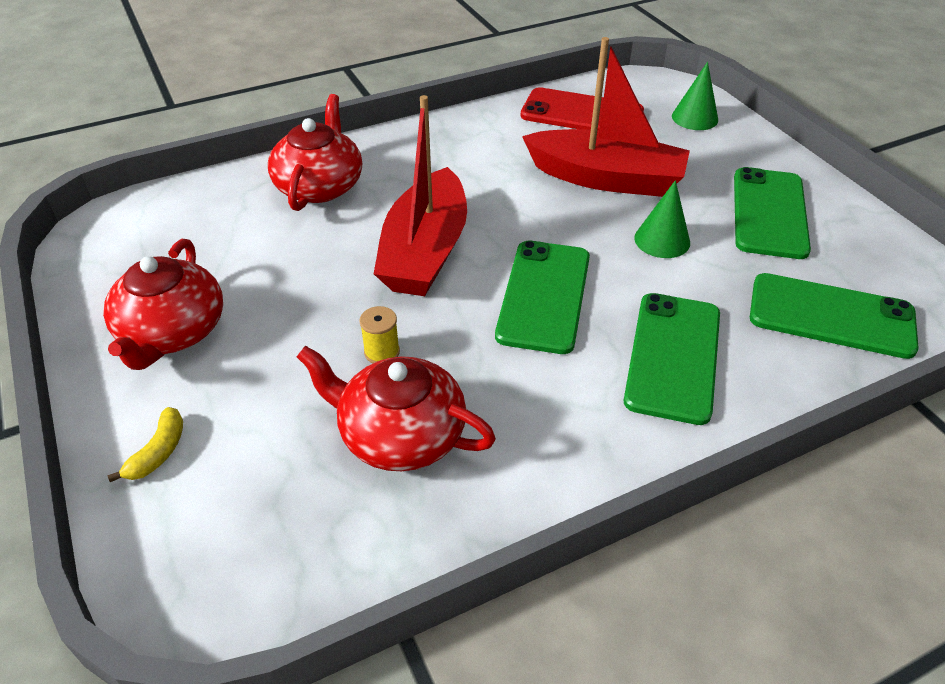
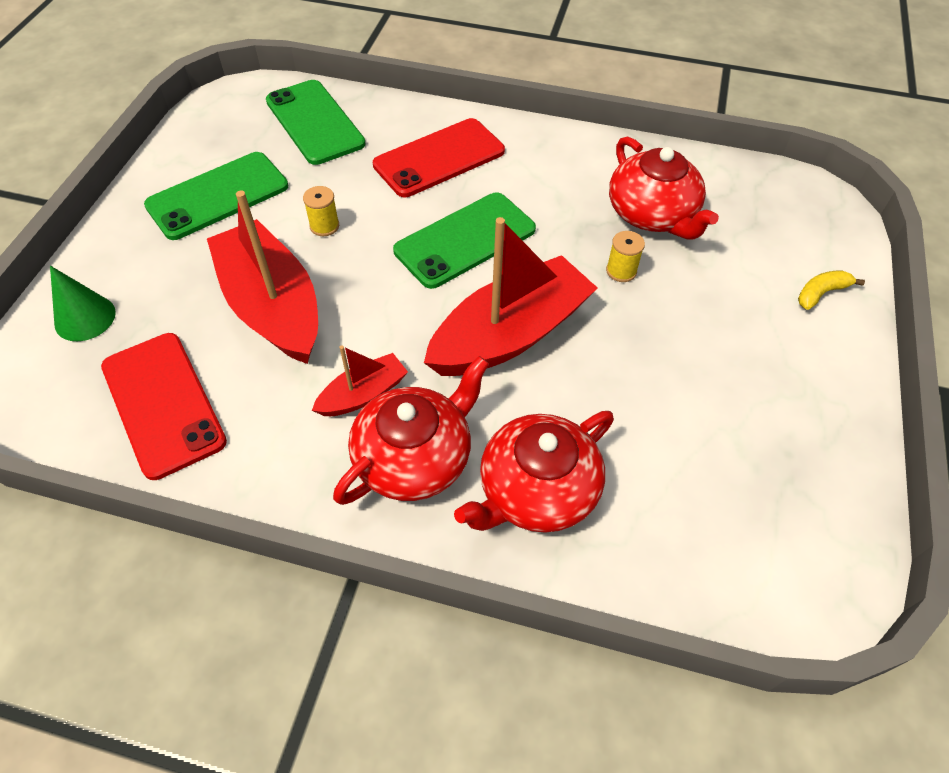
camera: 140 degrees left, 10 degrees up
red teapot [103,239,223,370] -> red teapot moved to [333,356,489,505]
green phone [624,293,720,425] -> red phone [373,118,505,197]
green cone [634,180,690,258] -> yellow spool [303,186,339,236]
none -> red boat [312,345,408,416]

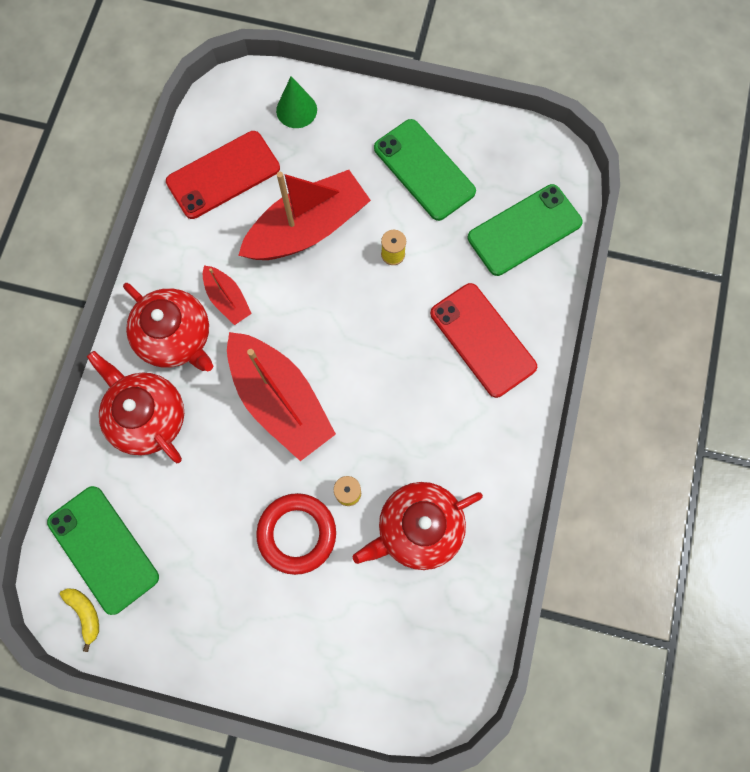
camera: 90 degrees right, 20 degrees up
green phone [393,192,536,289] -> green phone moved to [47,486,159,615]
yellow banana [798,270,865,310] -> yellow banana moved to [60,589,99,652]
none -> red ring [256,493,336,575]

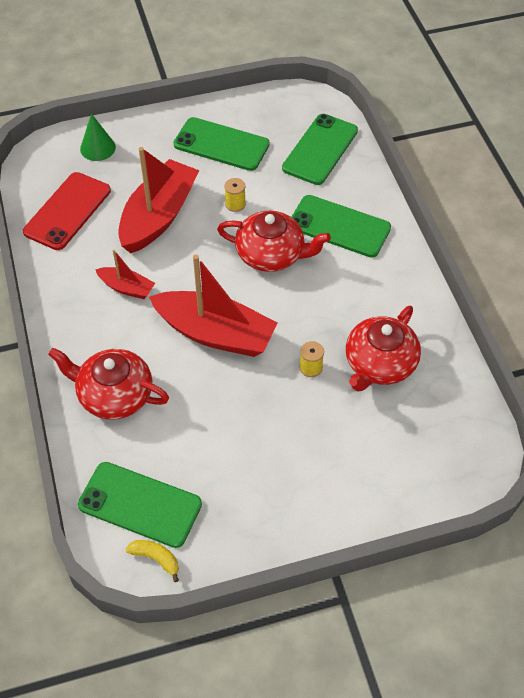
camera: 30 degrees left, 20 degrees down
red teapot [123,283,213,371] -> red teapot moved to [217,210,331,272]
red ring [256,493,336,575] -> none
red phone [430,283,537,398] -> green phone [292,195,391,258]

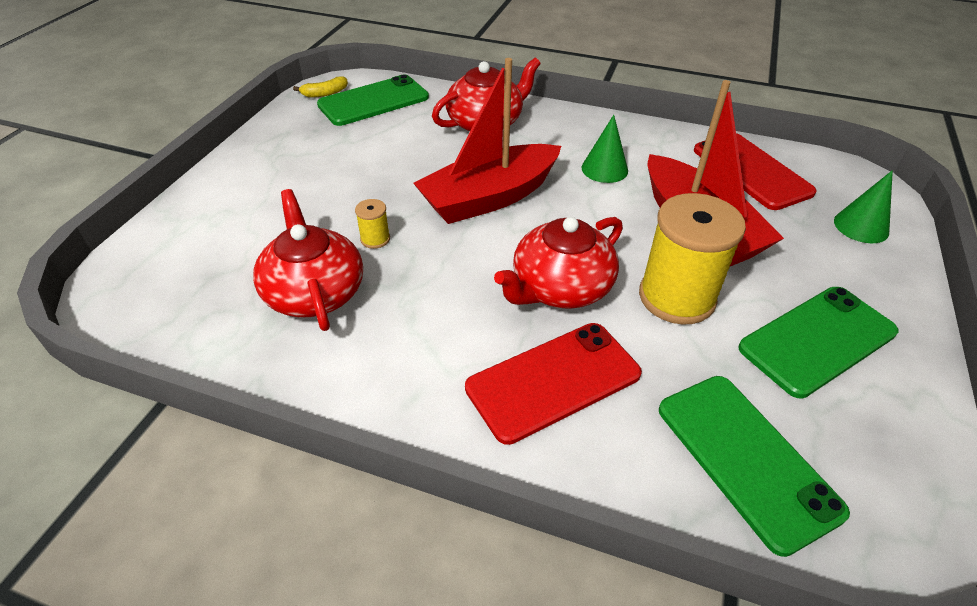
camera: 125 degrees right, 10 degrees down
red boat [95,250,155,299] -> green cone [582,115,628,183]
yellow spool [224,178,246,212] -> yellow spool [639,193,746,324], size x2.35
green phone [292,195,391,258] -> red phone [465,323,642,445]

